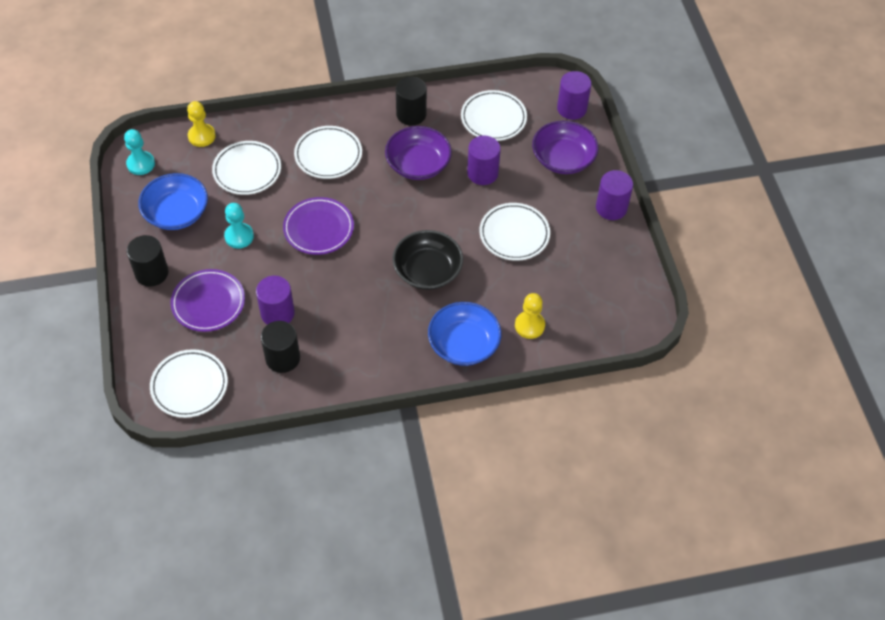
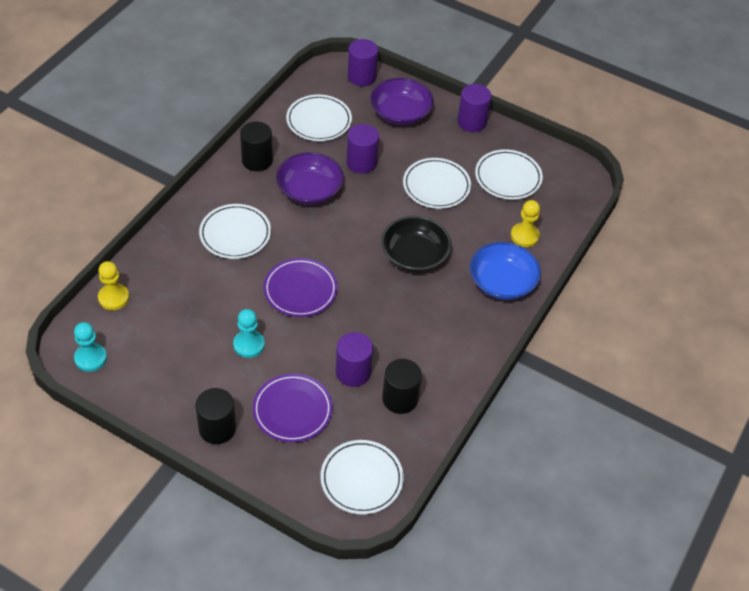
camera: 50 degrees left, 5 degrees down
blue bowl [138,173,208,230] -> none
white plate [212,141,281,195] -> white plate moved to [475,149,543,200]

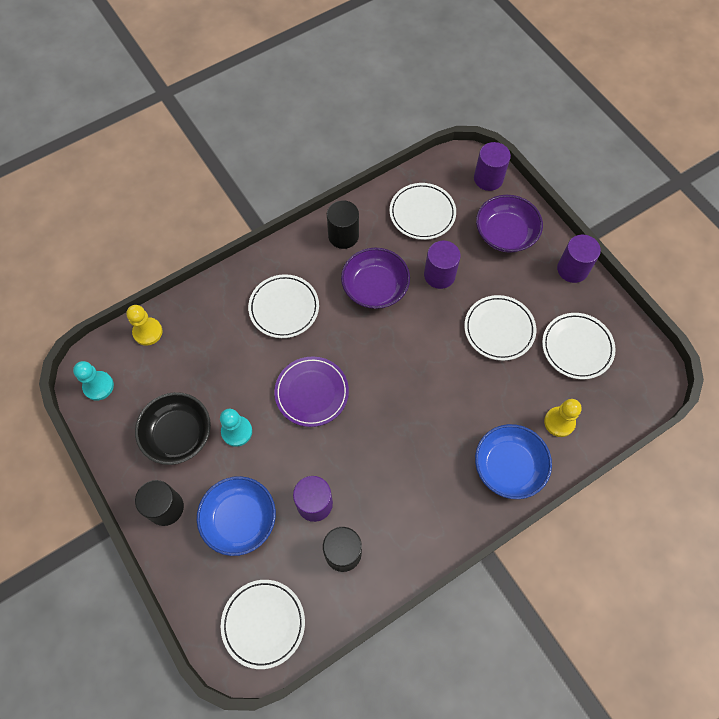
camera: 30 degrees right, 15 degrees up
purple plate [252,373,333,443] -> blue bowl [197,476,276,556]
black bowl [381,216,451,272] -> black bowl moved to [135,392,211,465]

